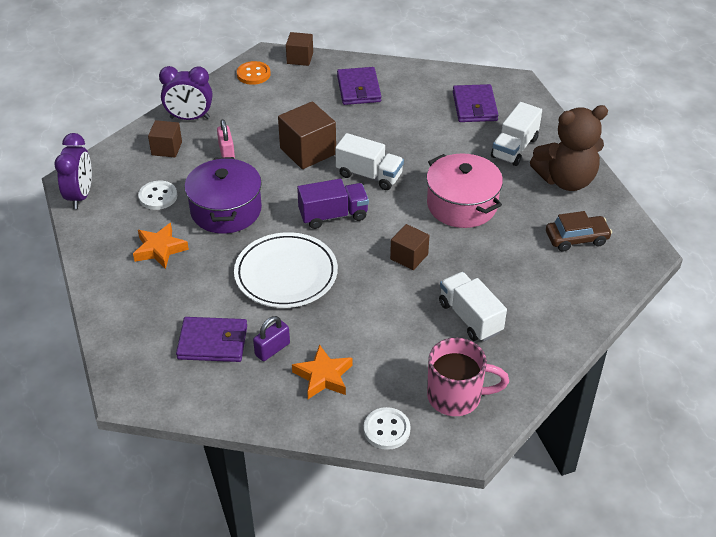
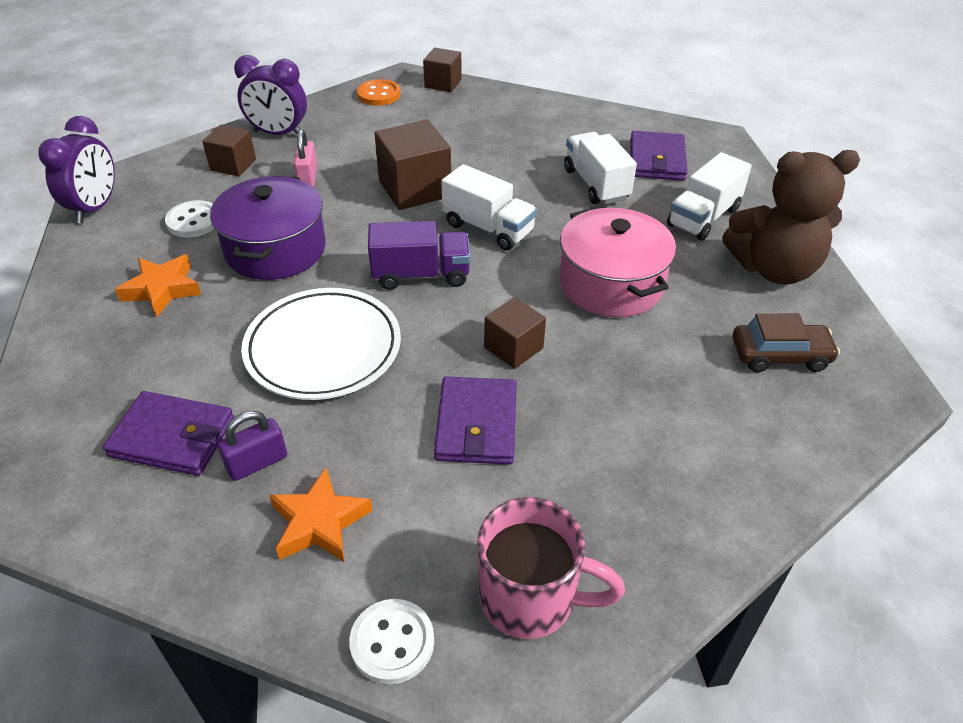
camera: 10 degrees right, 0 degrees up
purple wallet [337,67,381,105] -> purple wallet moved to [434,376,517,464]
white truck [439,272,507,341] -> white truck moved to [564,132,637,204]

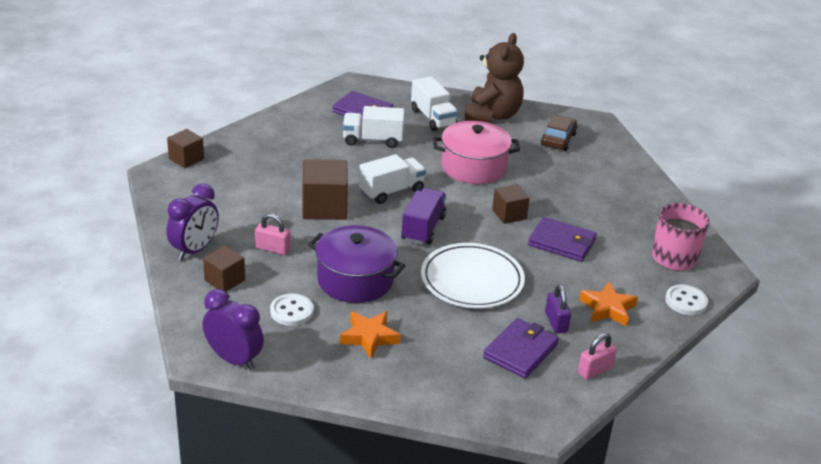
camera: 70 degrees left, 10 degrees down
orange button [357,79,400,106] -> none
none -> pink padlock [578,333,617,380]

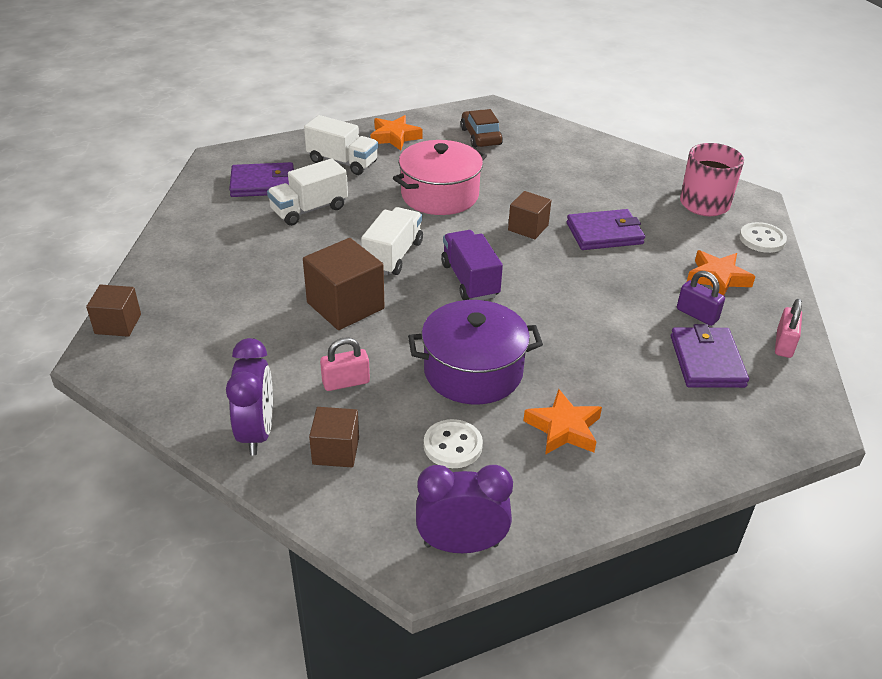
camera: 35 degrees left, 5 degrees up
white plate [421,243,525,308] -> none
brown teddy bear [465,33,524,123] -> orange star [371,115,423,151]

